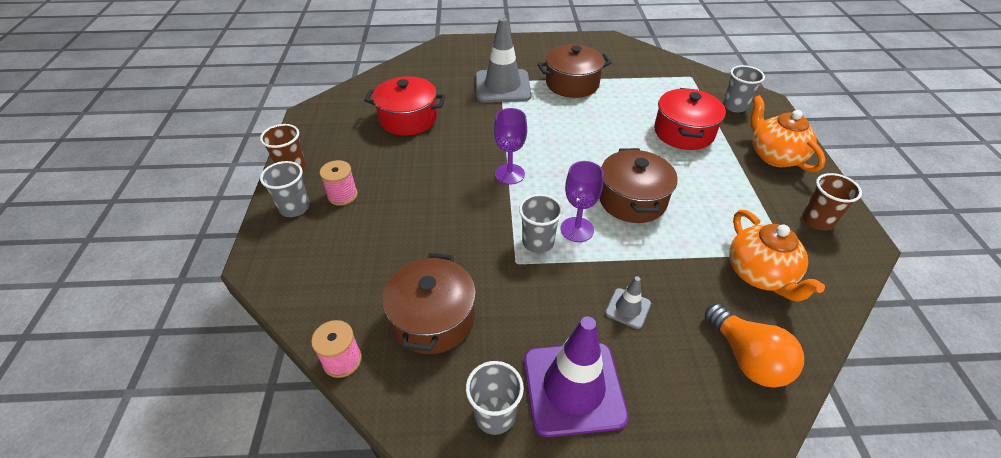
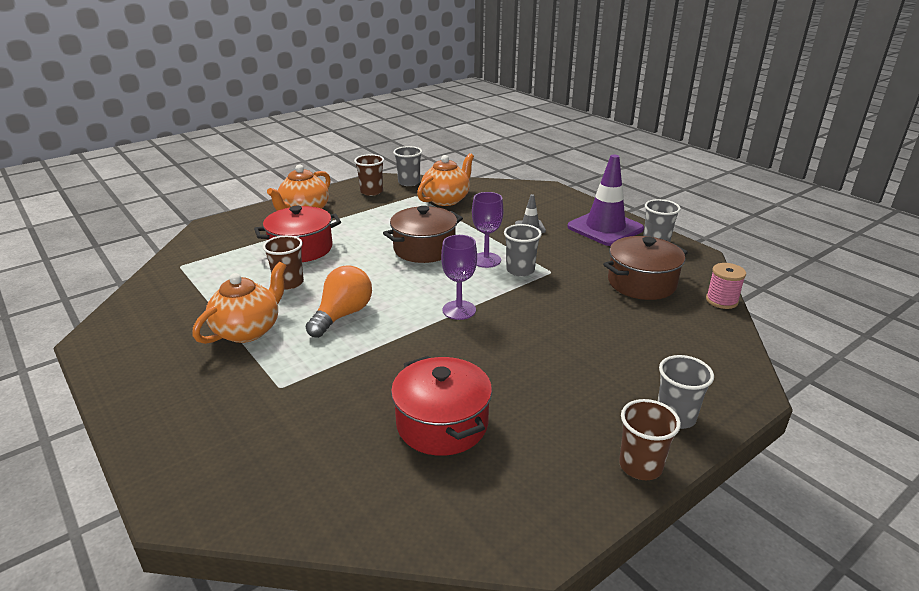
camera: 125 degrees left, 15 degrees down
pink spool [320,160,358,206] -> none
grey traffic cone [476,17,531,103] -> none
brown pot [538,44,612,98] -> orange teapot [192,262,286,344]
orange light bulb [705,303,804,388] -> orange light bulb moved to [305,265,372,338]
grey cup [723,65,765,112] -> grey cup moved to [393,146,422,186]
none -> brown cup [263,235,304,290]

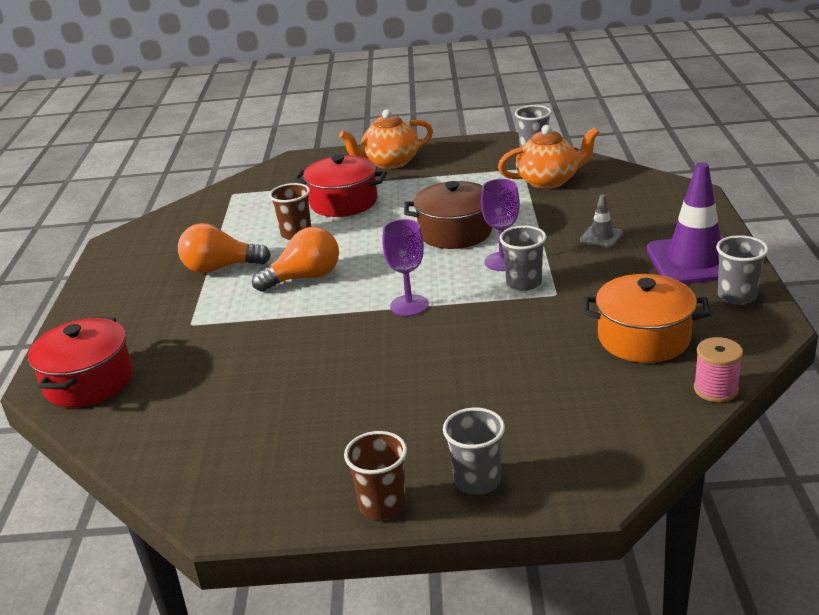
camera: 40 degrees right, 0 degrees up
orange teapot [192,262,286,344] -> orange light bulb [178,223,271,273]
brown cup [354,154,384,196] -> none
red pot [391,356,492,456] -> red pot moved to [28,317,133,408]
brown pot [603,236,688,300] -> orange pot [583,274,710,363]

